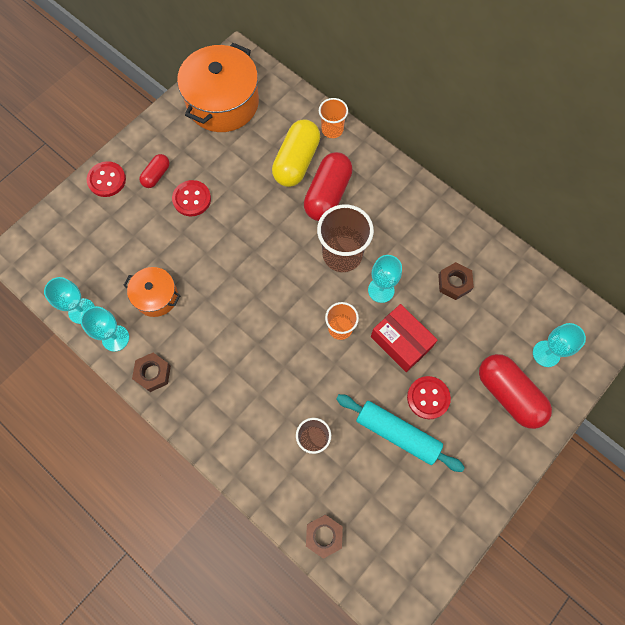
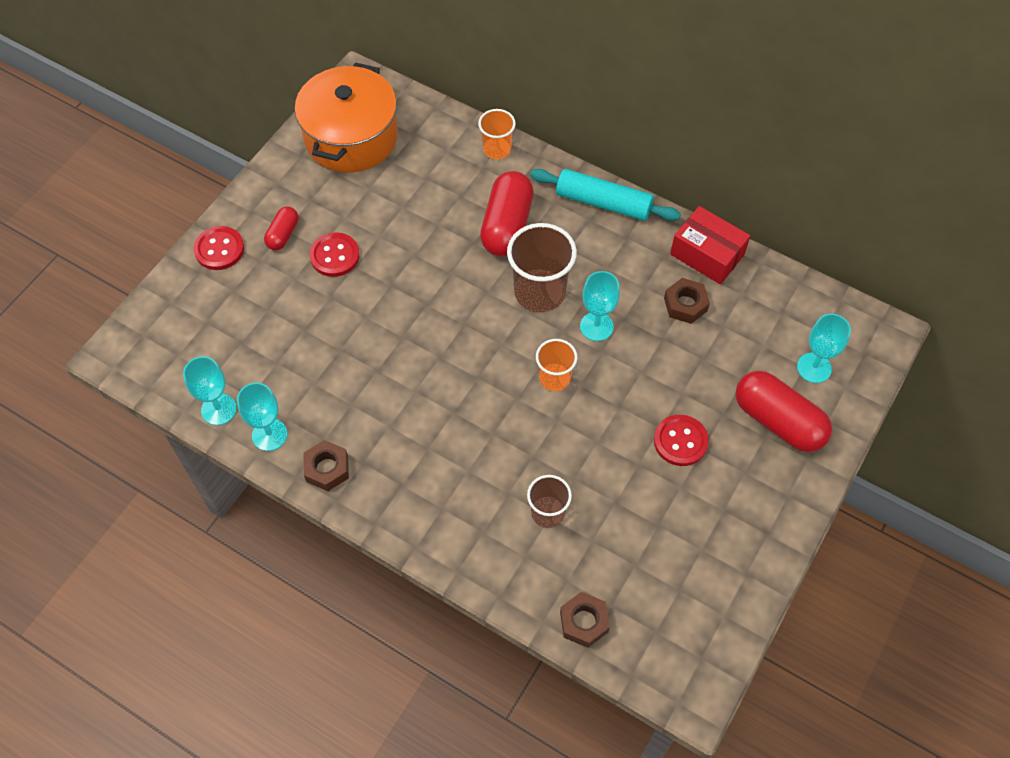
camera: 10 degrees left, 10 degrees down
orange pot [123,267,181,317] -> none
yellow capsule [272,119,320,187] -> none
turquoise rolling pin [336,394,465,472] -> turquoise rolling pin moved to [530,169,681,221]
red box [371,304,437,372] -> red box moved to [670,206,750,284]

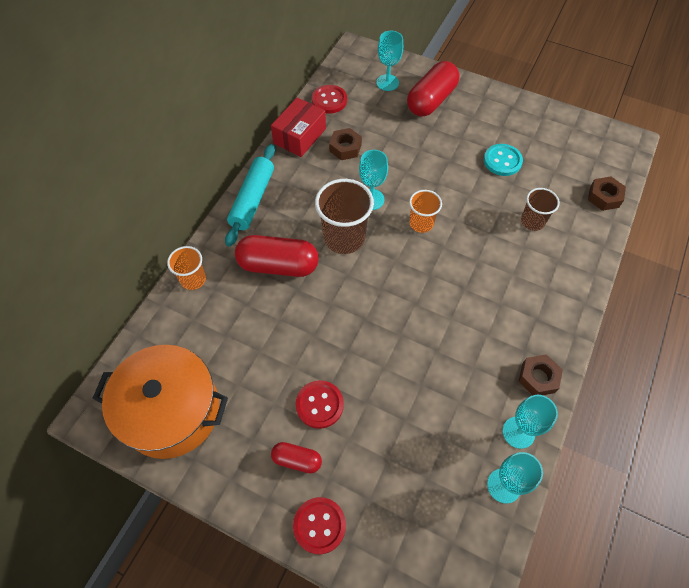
camera: 95 degrees left, 0 degrees up
red button [654,415,709,466] -> red button moved to [312,85,347,114]
none -> turquoise button [484,144,523,176]

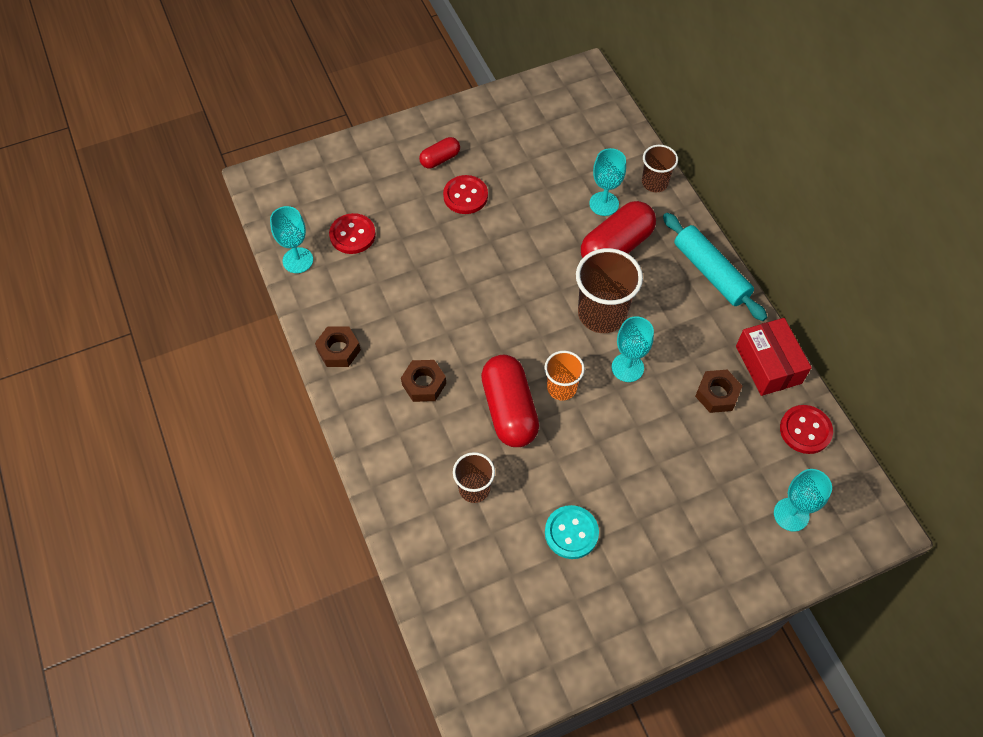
camera: 130 degrees right, 0 degrees up
orange pot [92,345,228,459] -> none
orange cup [167,246,206,290] -> brown cup [642,145,678,192]
red button [293,497,346,554] -> red button moved to [329,213,376,254]
red capsule [407,61,459,116] -> red capsule moved to [481,355,539,447]
turquoise goblet [503,395,558,449] -> turquoise goblet moved to [589,148,626,216]
brown nut [588,176,626,211] -> brown nut moved to [401,360,446,402]

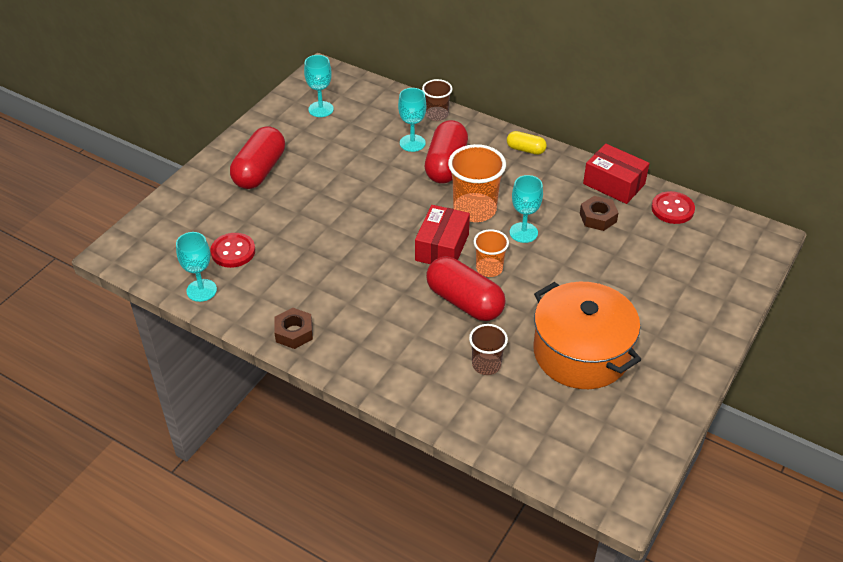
camera: 35 degrees left, 15 degrees down
brown nut [401,360,446,402] -> none
red capsule [419,137,460,168] -> red capsule [230,126,285,189], size x1.90
red button [443,175,488,214] -> none
turquoise button [545,505,599,559] -> orange pot [534,282,641,389]
brown cup [576,248,643,333] -> orange cup [448,144,506,222]
turquoise rolling pin [663,213,767,321] -> yellow capsule [507,131,547,155]
turquoise goblet [774,469,832,532] -> turquoise goblet moved to [304,55,334,117]
none -> red box [415,205,470,264]

